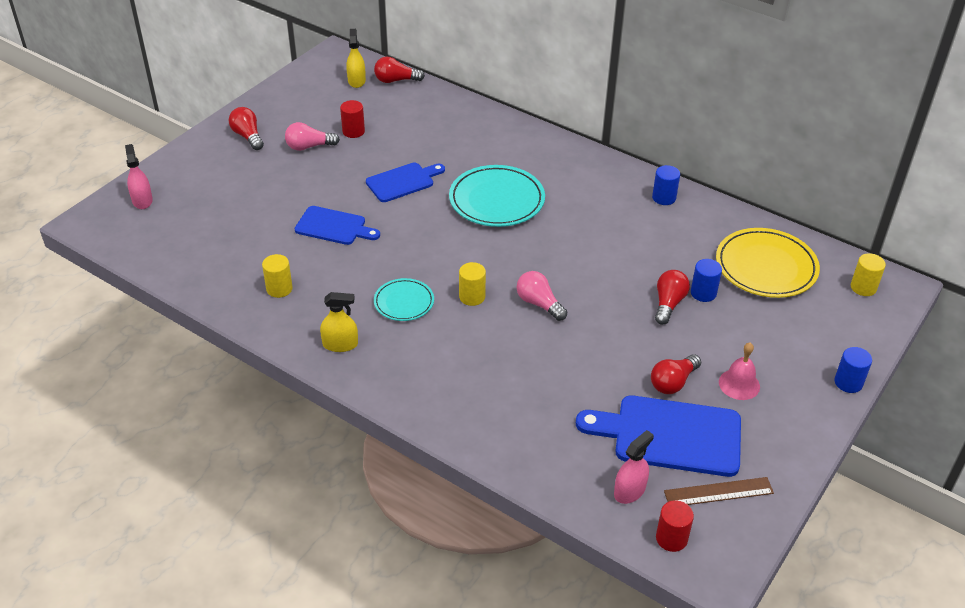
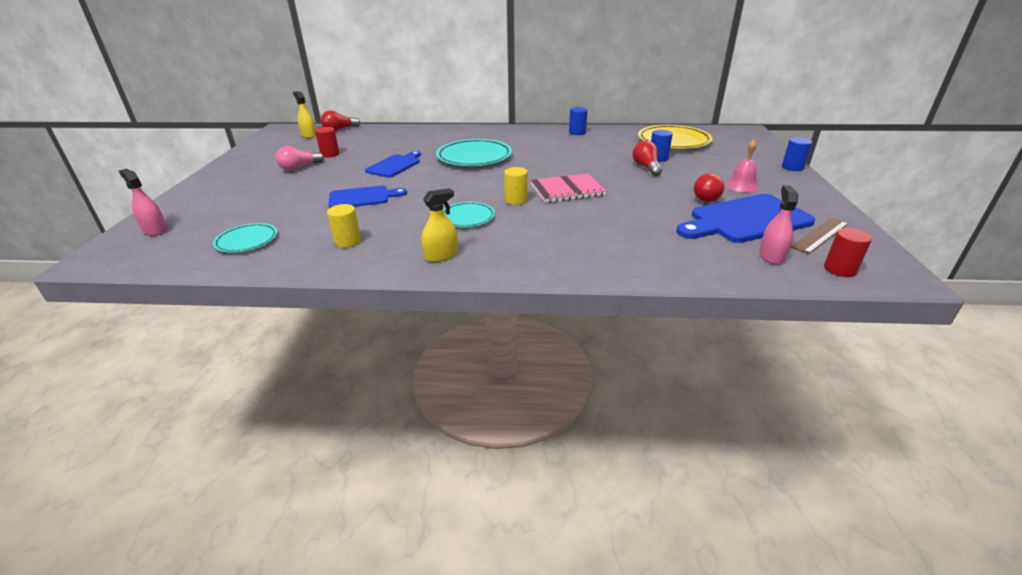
camera: 30 degrees left, 10 degrees down
red light bulb [229,107,264,150] -> none
pink light bulb [517,271,567,321] -> pink notebook [531,173,607,203]
yellow cylinder [851,253,886,296] -> none
none -> turquoise plate [213,223,277,253]

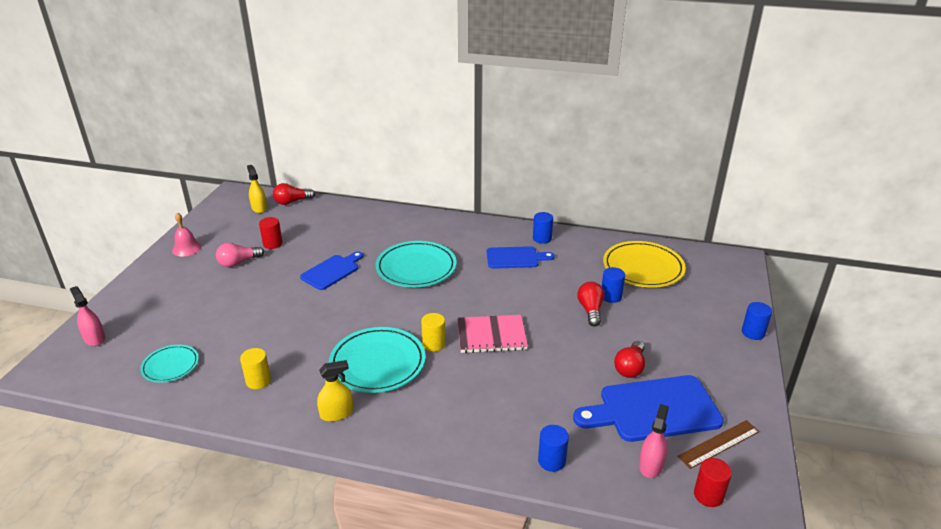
camera: 10 degrees right, 0 degrees up
blue cutting board [328,185,407,208] -> blue cutting board moved to [487,246,555,269]
turquoise plate [443,202,495,227] -> turquoise plate [329,327,426,393], size x1.75
pink bell [725,140,759,193] -> pink bell moved to [172,213,201,256]
none -> blue cylinder [538,425,569,472]

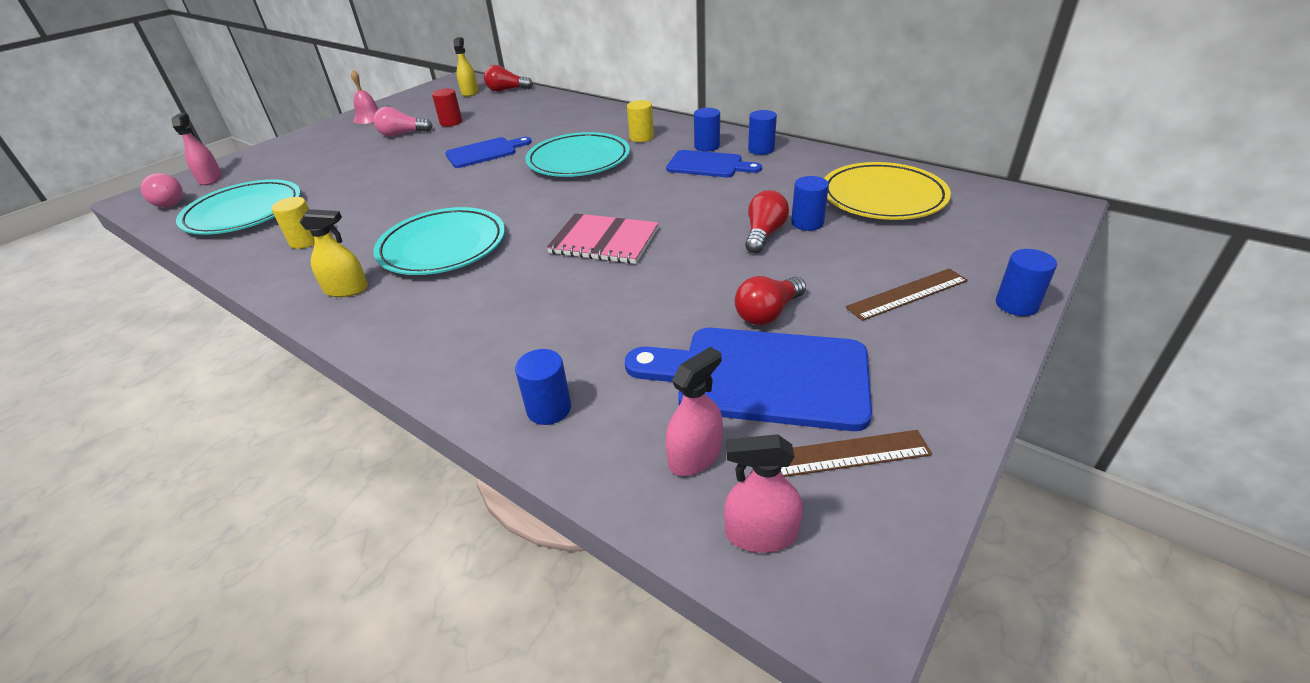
camera: 25 degrees right, 5 degrees up
turquoise plate [140,345,199,383] -> turquoise plate [176,179,301,235], size x1.75
yellow cylinder [421,313,446,352] -> yellow cylinder moved to [627,100,654,142]
red cylinder [694,458,732,507] -> pink spray bottle [724,434,803,553]
none -> pink light bulb [141,173,183,208]
none -> blue cylinder [694,108,720,152]
none -> brown ruler [845,268,968,321]

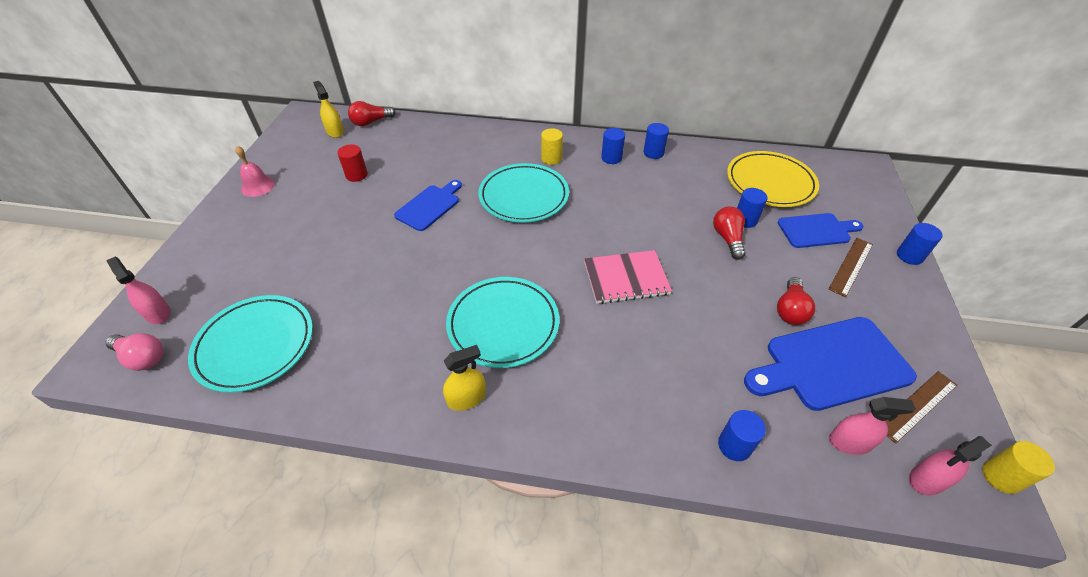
camera: 30 degrees left, 10 degrees up
yellow cylinder [271,197,315,249] -> yellow cylinder moved to [982,441,1055,494]
pink light bulb [374,107,433,137] -> none
blue cutting board [666,150,762,177] -> blue cutting board moved to [778,213,863,248]
pink spray bottle [666,347,723,476] -> pink spray bottle turned 75 degrees clockwise [829,397,916,455]

